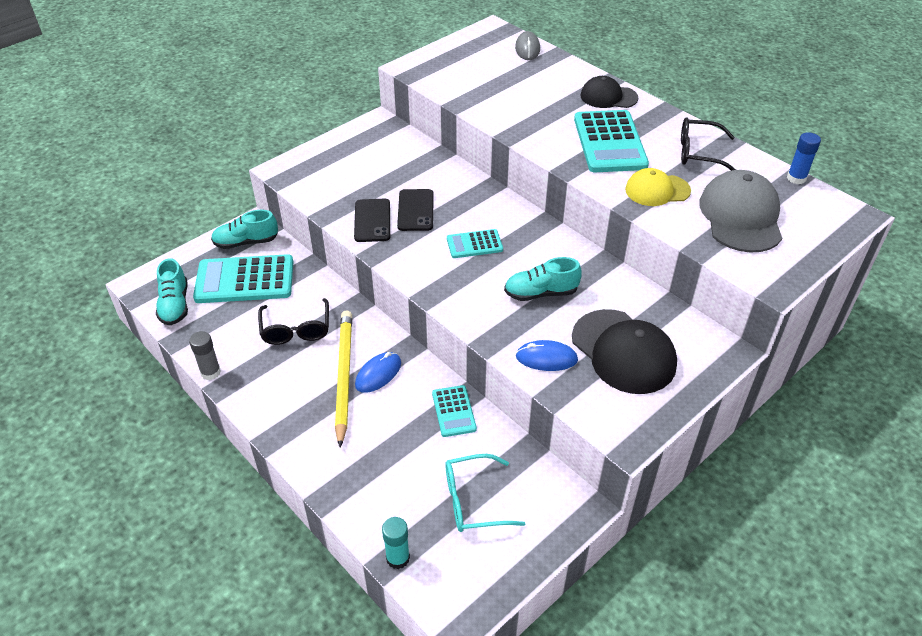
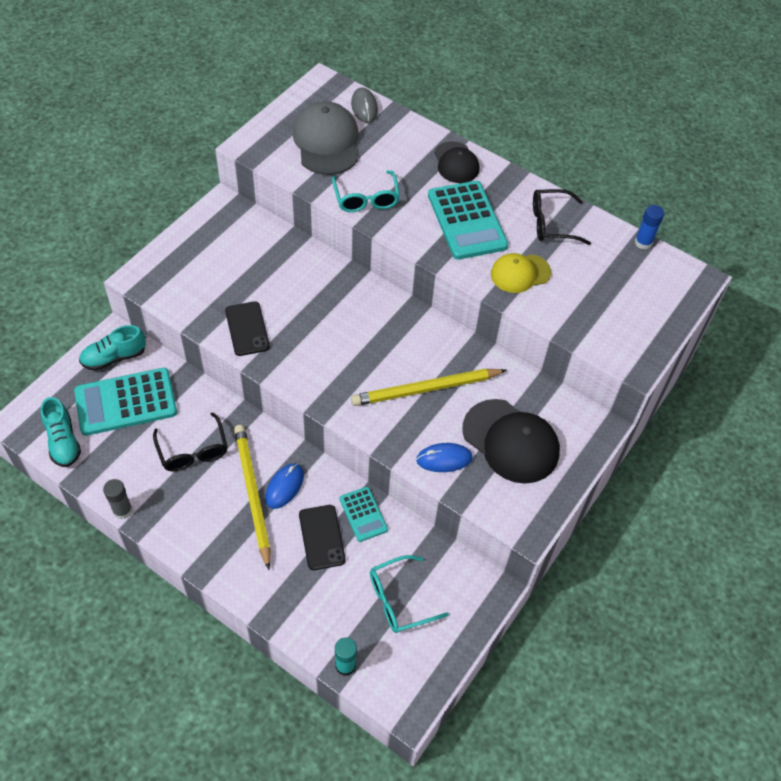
camera: 15 degrees left, 10 degrees up
black phone [397,189,434,231] -> black phone moved to [299,505,346,570]
turquoise calculator [447,229,503,258] -> none
turquoise shoe [504,257,582,301] -> yellow pencil [351,369,507,406]
black cap [580,76,638,108] -> black cap turned 105 degrees counterclockwise [434,141,479,183]
grey cap [699,170,782,253] -> grey cap moved to [293,101,358,175]
none -> turquoise glasses [332,170,400,212]

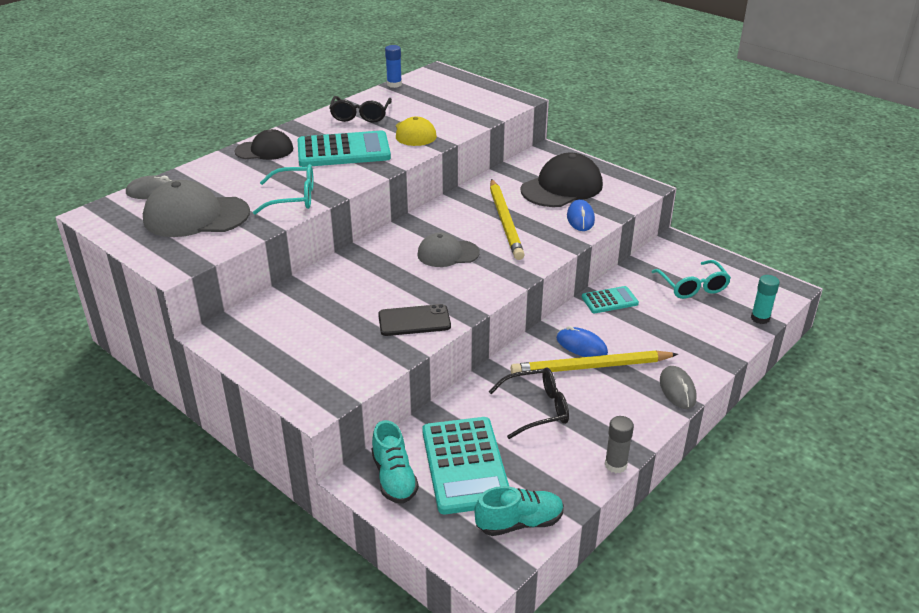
camera: 80 degrees left, 20 degrees down
black phone [299,505,346,570] -> none
none -> grey cap [417,232,480,267]
none -> grey mouse [660,366,697,409]

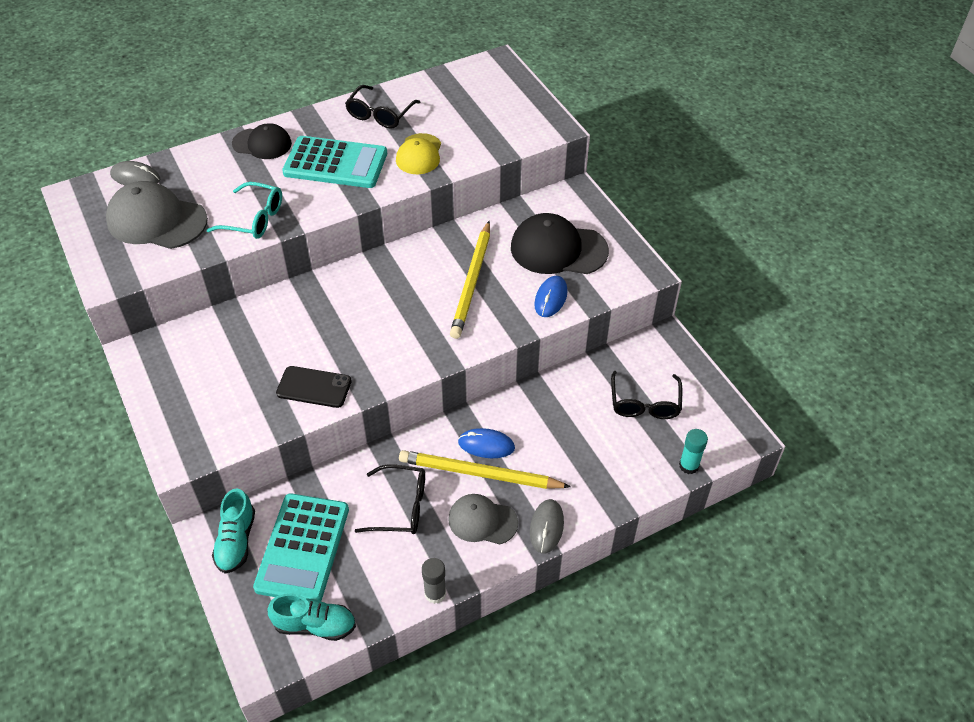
camera: 20 degrees right, 15 degrees up
blue glue stick [385,45,402,88] -> none
grey cap [417,232,480,267] -> grey cap moved to [448,494,518,544]
black cap [521,153,603,207] -> black cap turned 150 degrees counterclockwise [511,213,609,274]
blue mouse [556,326,608,357] -> blue mouse turned 45 degrees counterclockwise [458,428,515,458]
turquoise calculator [582,286,639,313] -> none
turquoise glasses [651,260,731,299] -> black glasses [611,371,682,419]

